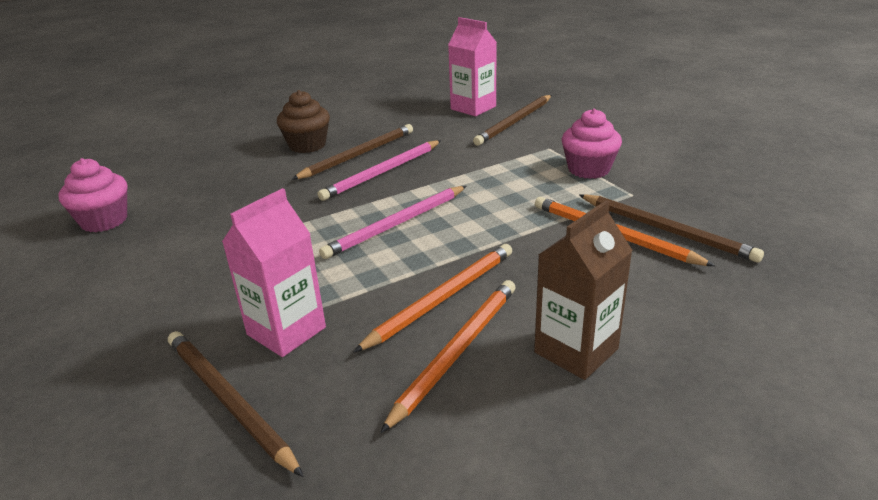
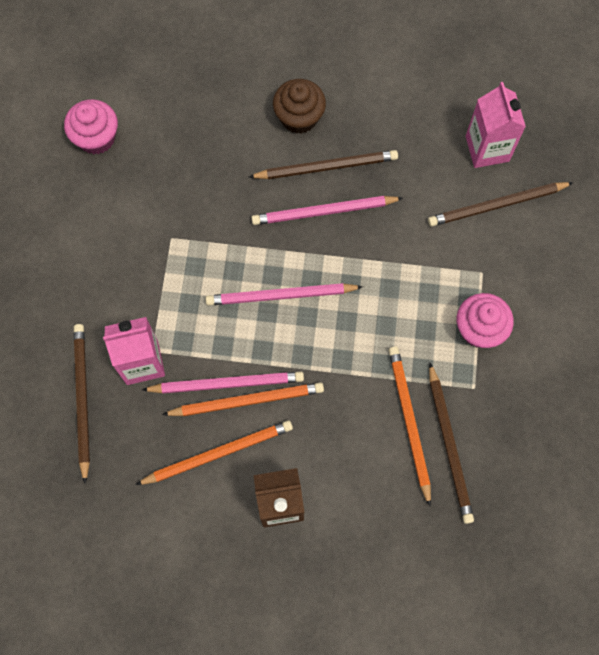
camera: 35 degrees right, 40 degrees up
none -> pink pencil [142,372,304,393]

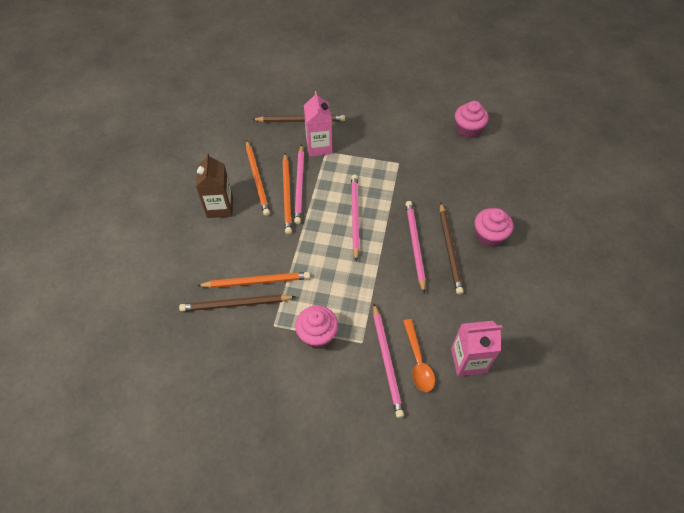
camera: 95 degrees right, 15 degrees down
brown cupcake [273,79,326,134] -> pink cupcake [475,208,513,247]
brown pencil [428,182,574,227] -> orange spoon [403,319,435,392]
none -> pink pencil [373,304,404,418]

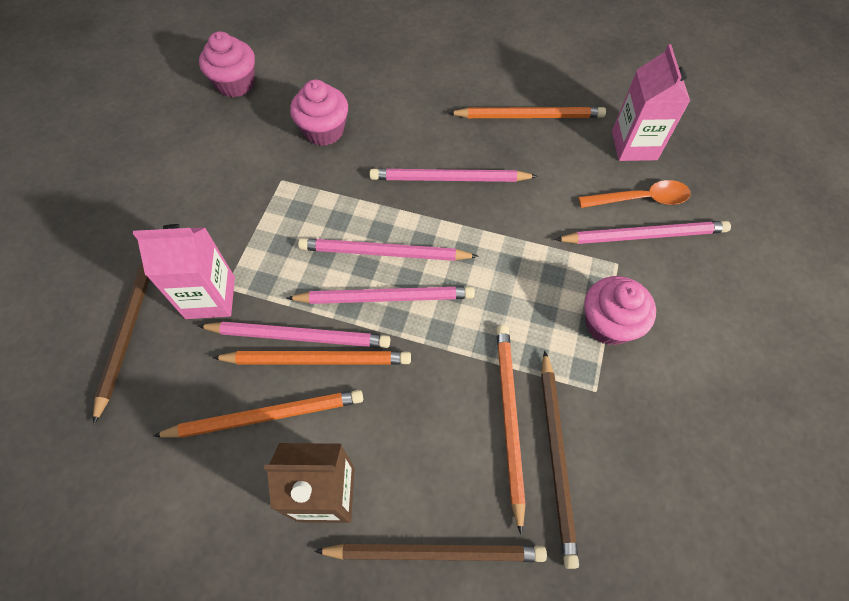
camera: 85 degrees left, 5 degrees up
brown pencil [440,203,464,295] -> brown pencil moved to [314,544,547,562]
pink cupcake [475,208,513,247] -> pink cupcake moved to [290,80,348,146]
none -> pink pencil [286,286,475,304]
none -> orange pencil [449,107,606,118]

